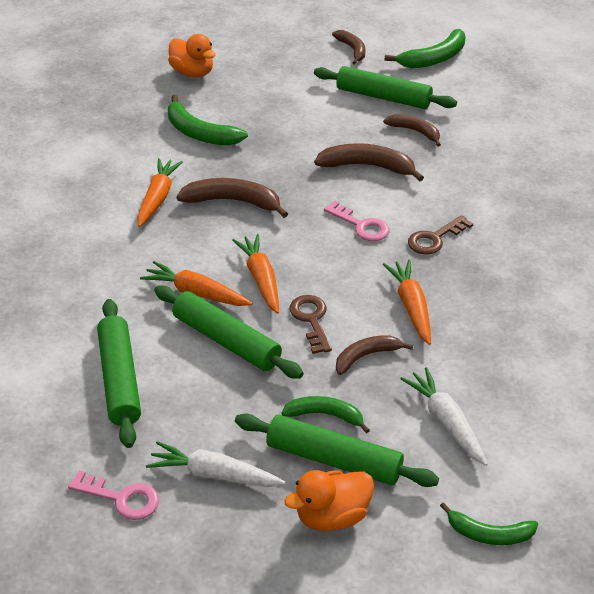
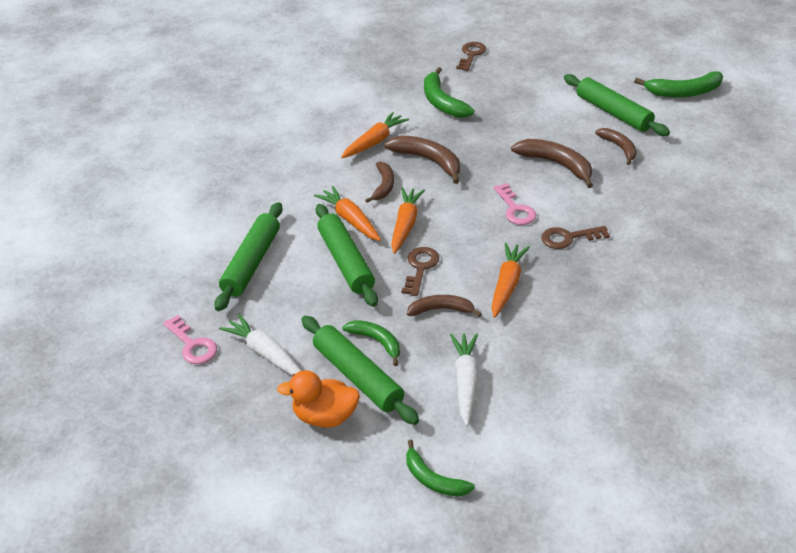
camera: 30 degrees right, 0 degrees up
orange duck [168,34,215,77] -> brown key [456,42,486,71]
brown banana [332,30,365,65] -> brown banana moved to [365,162,394,203]

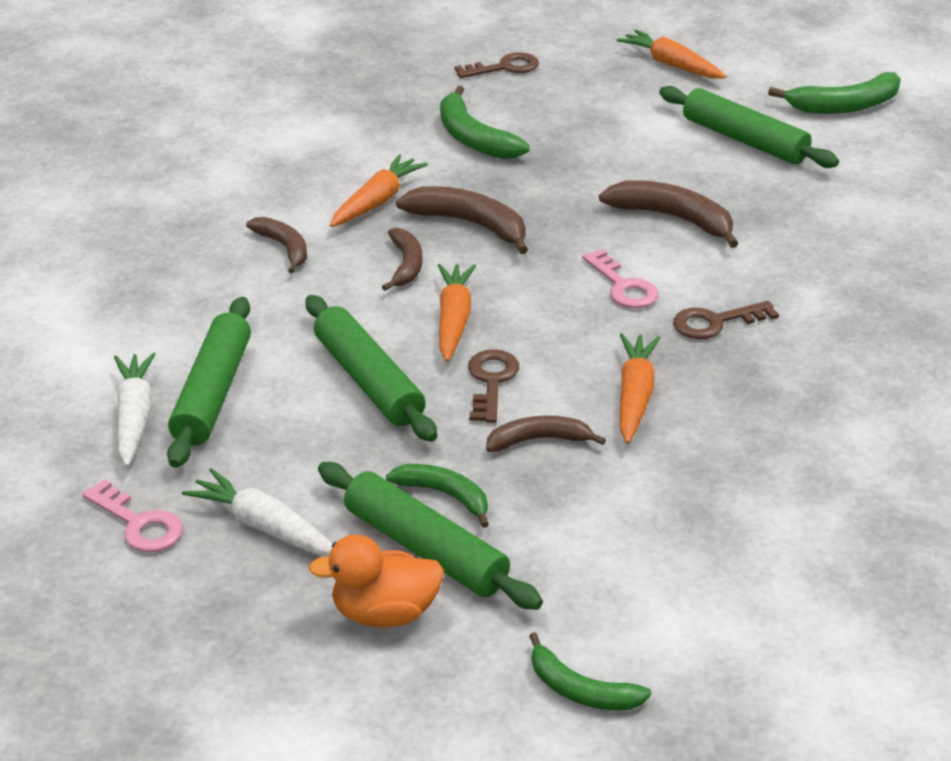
camera: 10 degrees left, 5 degrees down
orange carrot [314,186,381,241] -> orange carrot moved to [617,30,727,79]
white carrot [450,333,479,426] -> white carrot moved to [114,352,156,467]
brown key [456,42,486,71] -> brown key turned 60 degrees clockwise [455,52,539,78]
brown banana [595,128,637,165] -> brown banana moved to [246,217,307,274]

